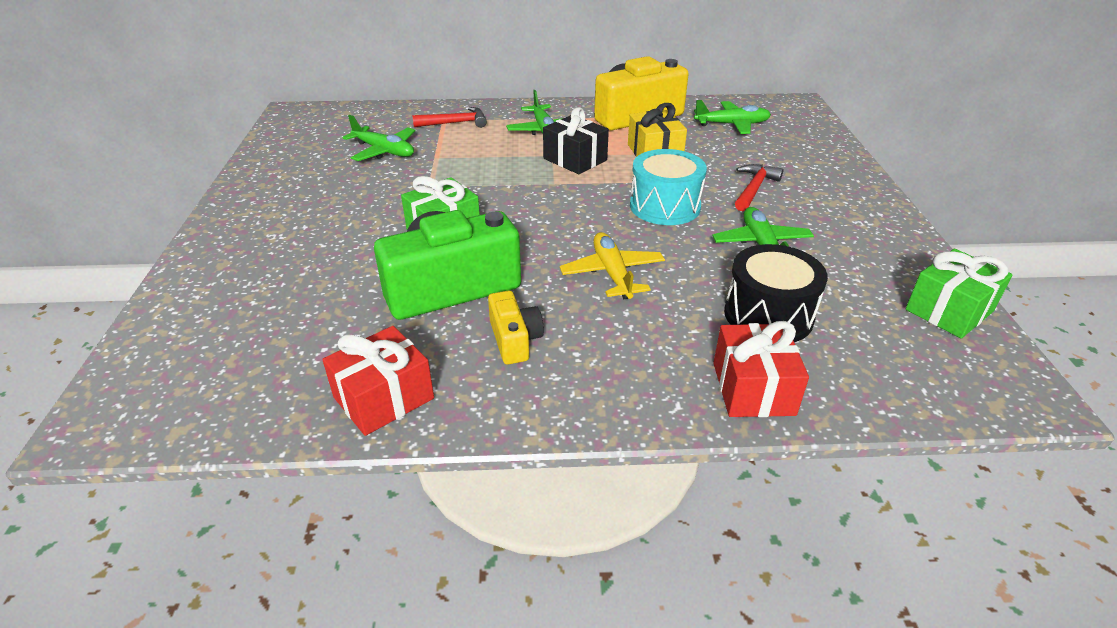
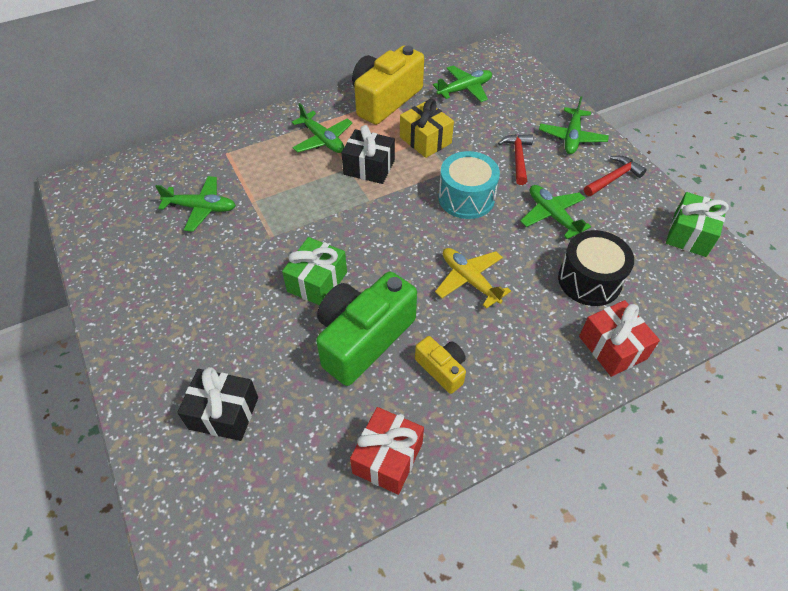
camera: 25 degrees left, 15 degrees up
red hammer [412,107,487,128] -> red hammer moved to [584,156,647,196]
none -> black gift [177,367,258,441]
none -> green plane [539,96,609,154]

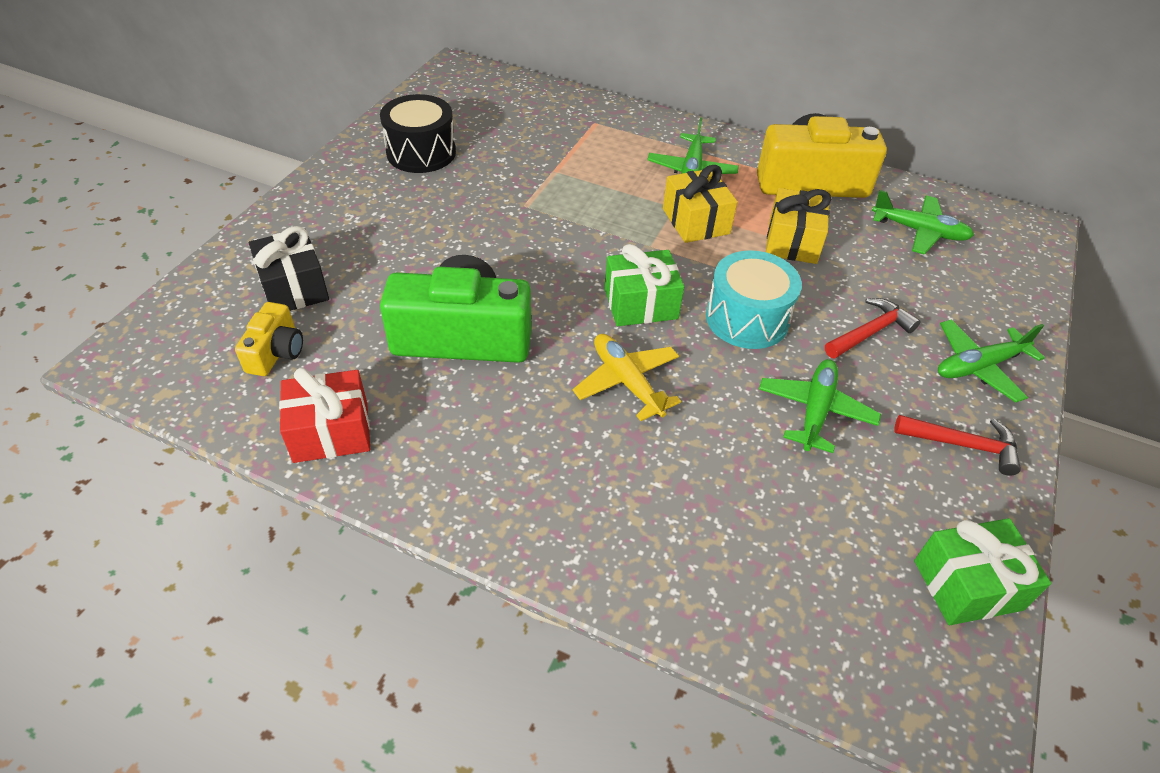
camera: 50 degrees right, 5 degrees down
green plane [155,176,236,232] -> none
green gift [282,237,347,305] -> green gift moved to [605,244,684,326]
black gift [342,125,395,184] -> yellow gift [663,165,737,243]
yellow camera [415,336,466,394] -> yellow camera moved to [235,302,303,376]
yellow plane [435,248,511,309] -> yellow plane turned 45 degrees counterclockwise [573,334,681,421]
black drum [558,230,634,306] -> black drum moved to [380,94,456,173]
red gift [579,300,660,377] -> none

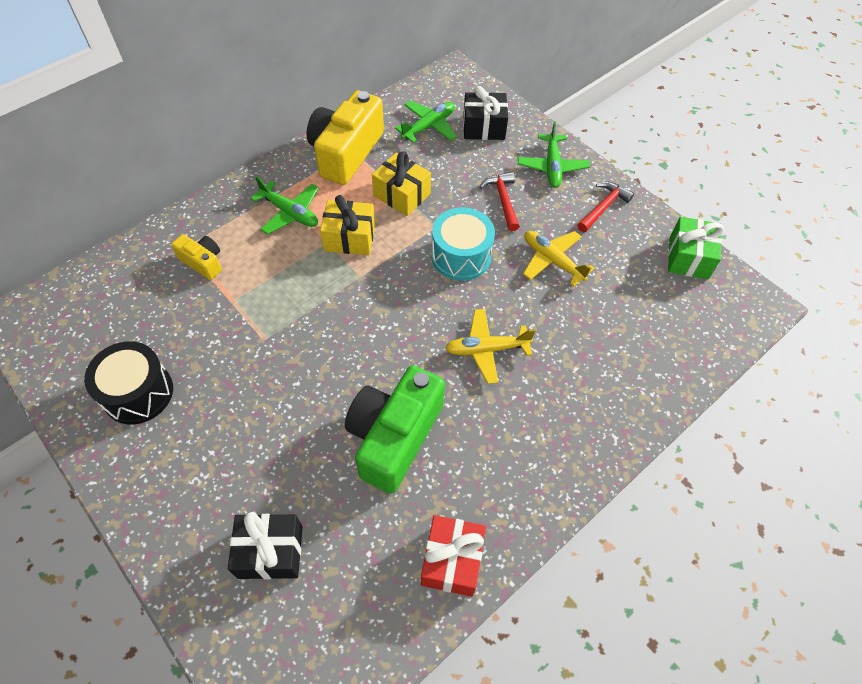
camera: 65 degrees left, 10 degrees up
yellow camera [235,302,303,376] -> yellow camera moved to [171,234,222,280]
green gift [605,244,684,326] -> none
green plane [759,359,881,453] -> yellow plane [523,231,595,286]
none -> black gift [463,86,508,140]

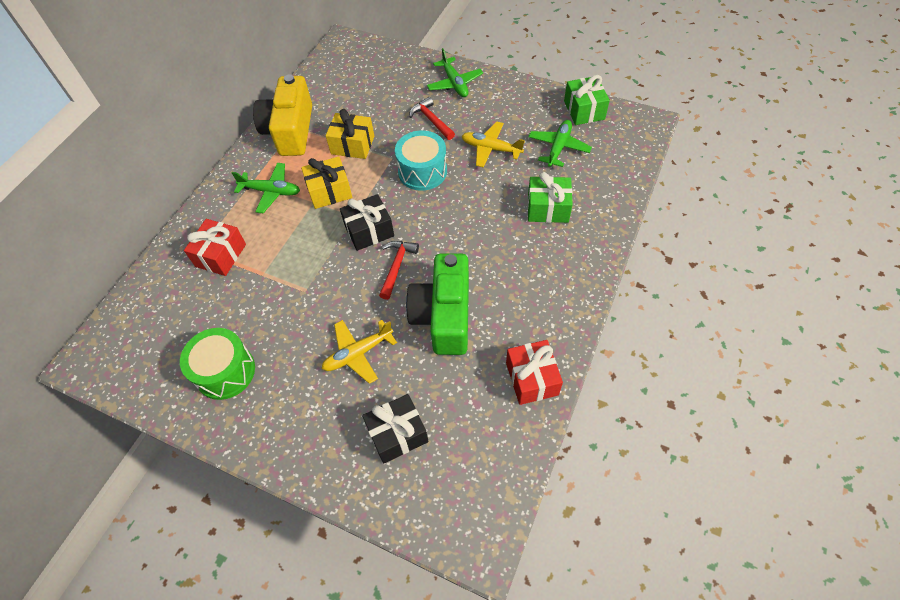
camera: 20 degrees left, 0 degrees up
black drum [84,341,173,424] -> green drum [180,328,255,400]
yellow camera [171,234,222,280] -> red gift [184,219,246,276]
green plane [395,100,457,143] -> green plane moved to [528,120,592,167]
yellow plane [445,309,535,384] -> yellow plane moved to [322,320,397,384]
black gift [463,86,508,140] -> black gift moved to [340,194,394,251]
red hammer [577,182,634,232] -> red hammer moved to [379,241,419,300]
none -> green gift [528,172,573,223]

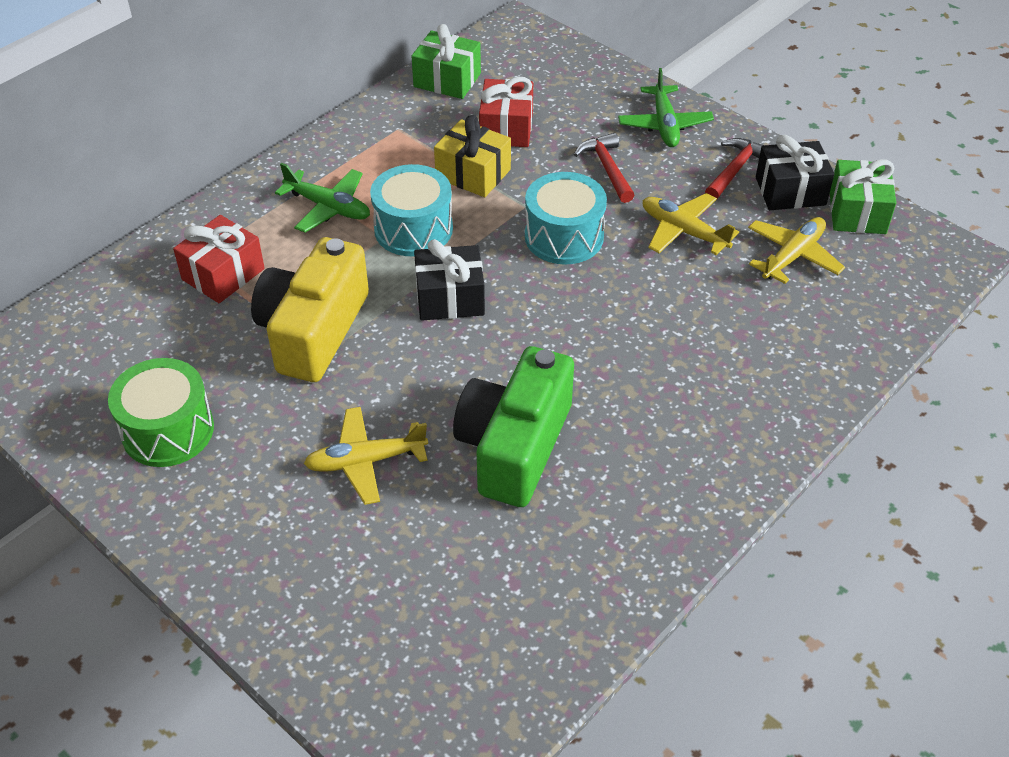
camera: 15 degrees right, 10 degrees down
yellow camera [253,74,312,156] -> yellow camera moved to [251,237,369,382]
yellow gift [301,156,352,209] -> turquoise drum [370,164,453,256]
black gift [362,394,429,464] -> black gift moved to [756,135,834,210]
red hammer [379,241,419,300] -> red hammer moved to [705,138,764,199]
red gift [506,340,563,405] -> red gift moved to [479,77,533,147]
green plane [528,120,592,167] -> yellow plane [748,217,845,284]
green gift [528,172,573,223] -> green gift moved to [411,24,481,99]

